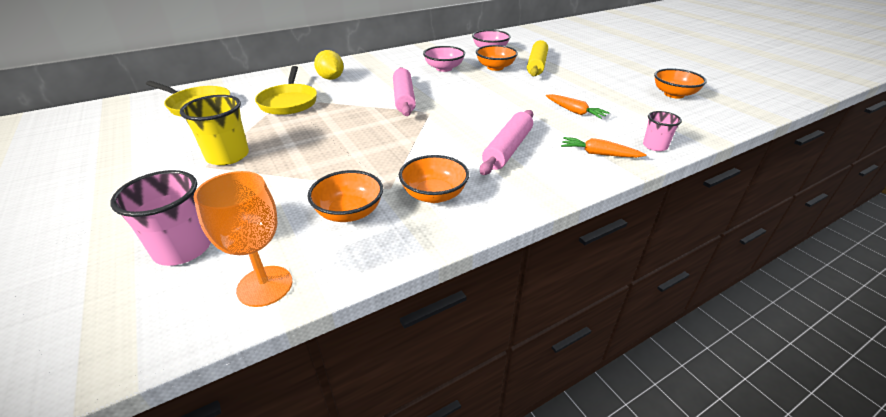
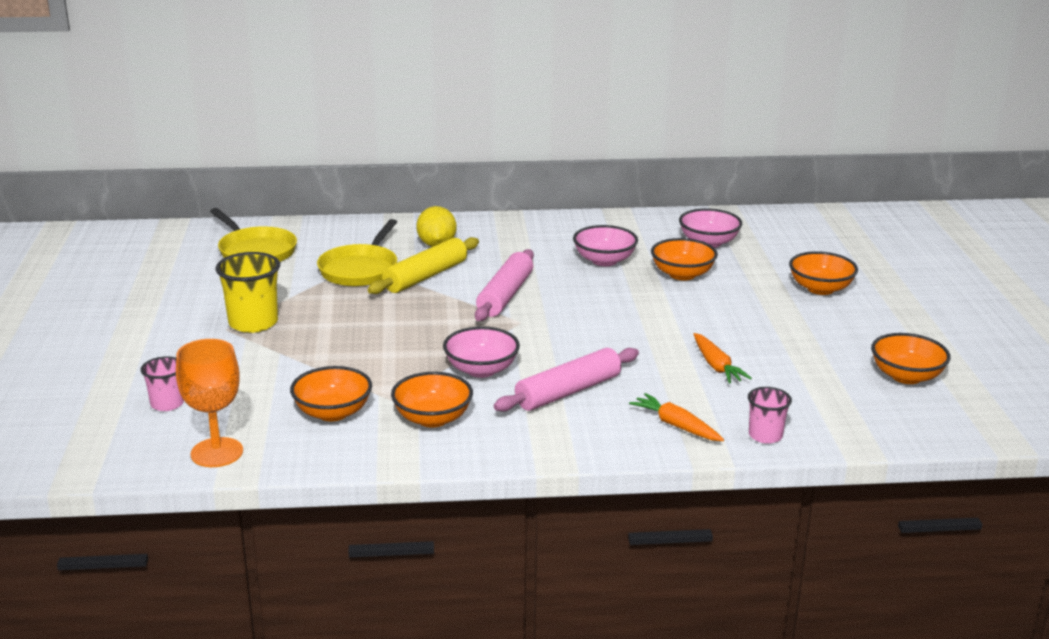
camera: 25 degrees right, 10 degrees down
pink cup [110,170,211,266] -> pink cup [141,356,184,411], size x0.60
yellow rolling pin [527,40,548,76] -> yellow rolling pin moved to [368,237,479,294]
none -> pink bowl [443,326,520,378]
none -> orange bowl [789,251,858,295]

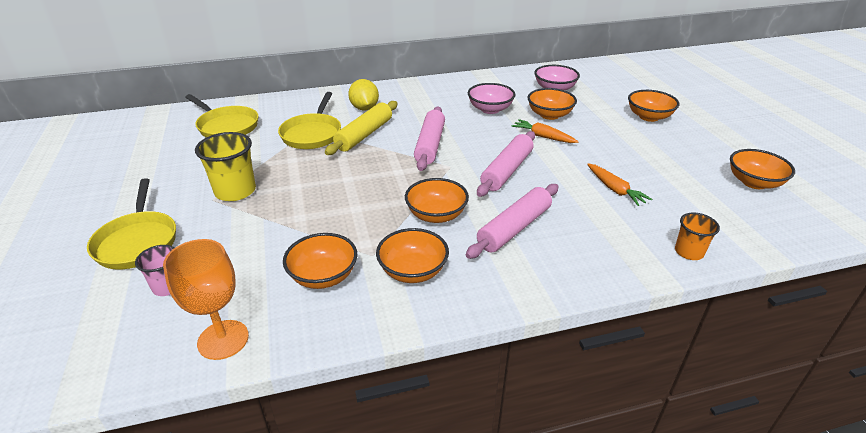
camera: 10 degrees left, 10 degrees up
pink bowl [443,326,520,378] -> orange bowl [405,178,469,223]
orange carrot [629,393,724,441] -> orange carrot moved to [512,119,579,143]
pink cup [748,387,792,444] -> orange cup [675,213,720,260]
none -> yellow pan [87,178,176,269]
none -> pink rolling pin [477,131,535,197]

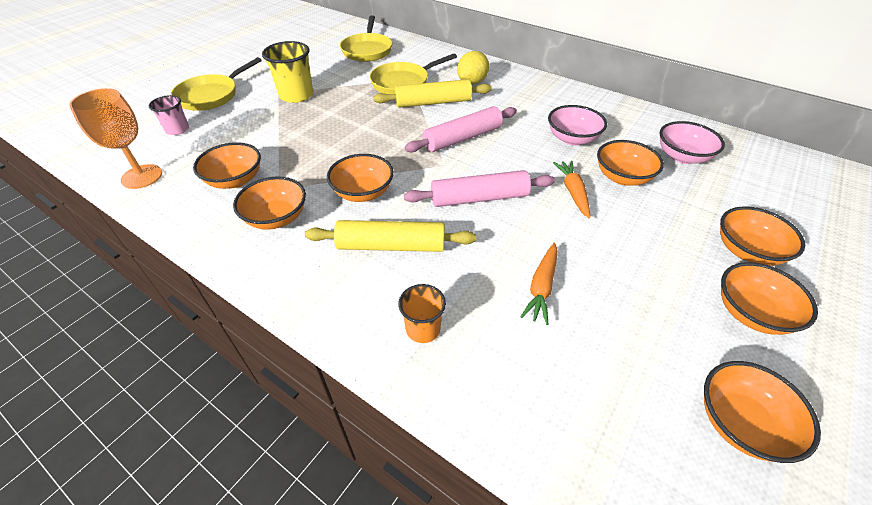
camera: 50 degrees right, 10 degrees up
pink rolling pin [466,184,559,259] -> yellow rolling pin [305,220,476,252]
orange cup [675,213,720,260] -> orange cup moved to [398,284,446,343]
none -> orange bowl [721,262,818,335]

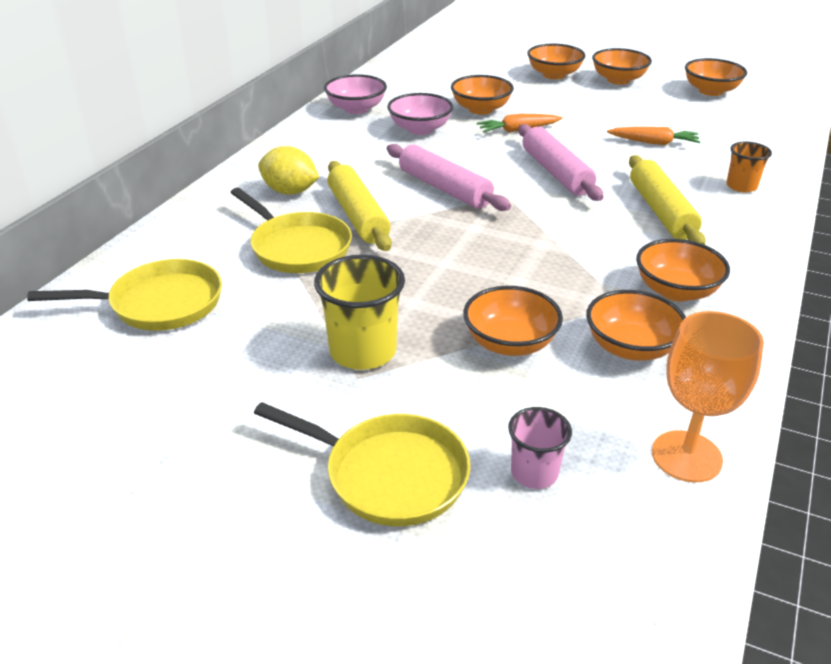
camera: 100 degrees left, 10 degrees down
orange bowl [327,154,394,202] -> orange bowl moved to [463,286,563,356]
pink bowl [660,121,725,164] -> pink bowl moved to [324,74,387,114]

